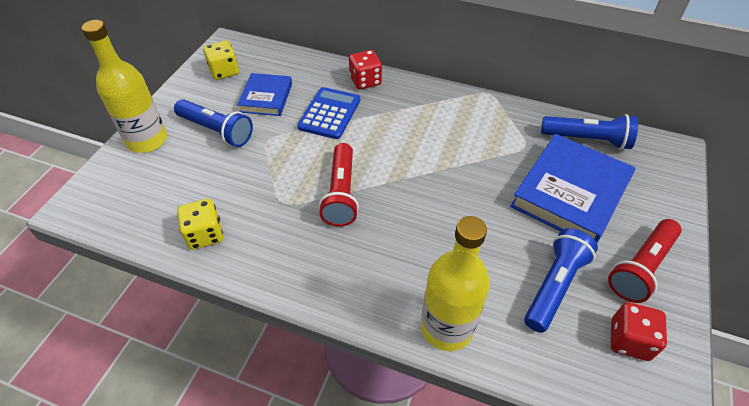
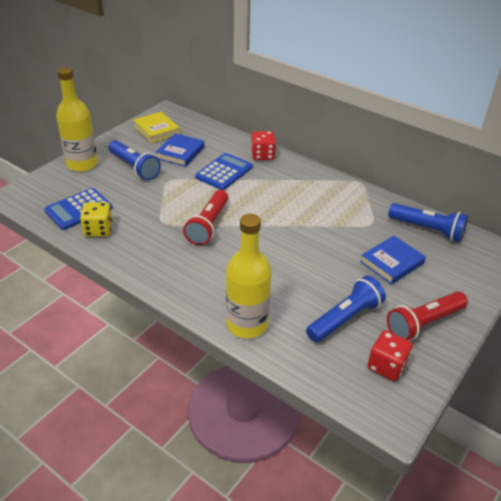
camera: 15 degrees right, 10 degrees down
yellow dice [203,41,239,80] -> yellow book [134,112,180,143]
blue book [510,134,635,243] -> blue book [360,236,426,285], size x0.58
none -> blue calculator [44,188,112,230]

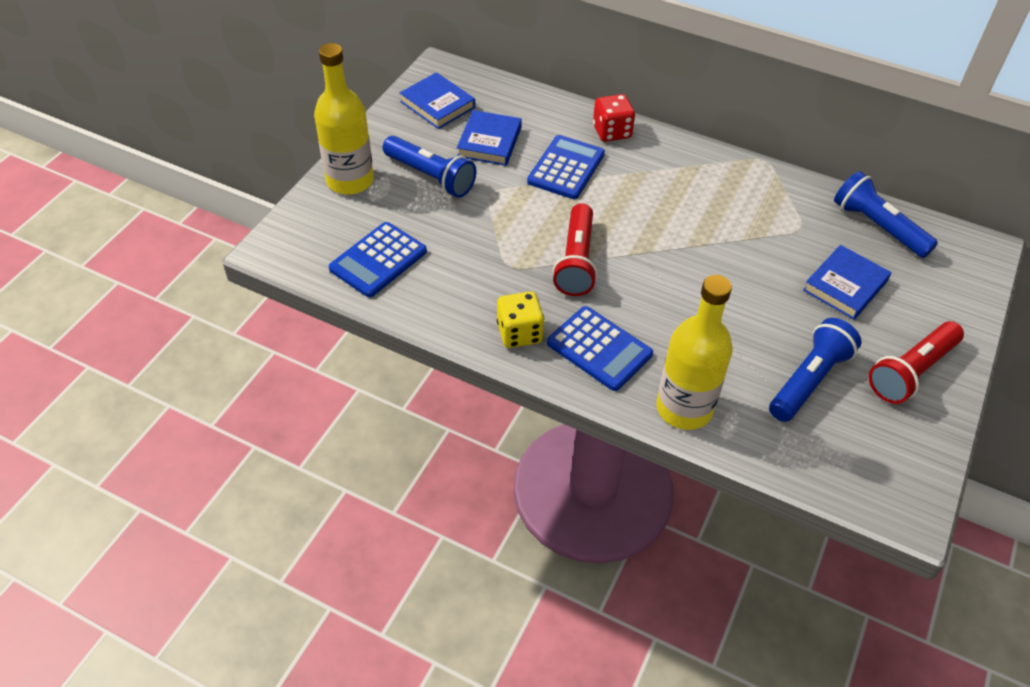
camera: 10 degrees left, 10 degrees up
yellow dice [80,202,113,237] -> yellow dice moved to [497,291,544,348]
yellow book [134,112,180,143] -> blue book [400,72,475,129]
red dice [367,330,413,381] -> none
blue flashlight [388,203,468,242] -> blue flashlight turned 150 degrees counterclockwise [834,171,938,258]
none -> blue calculator [547,306,653,391]

